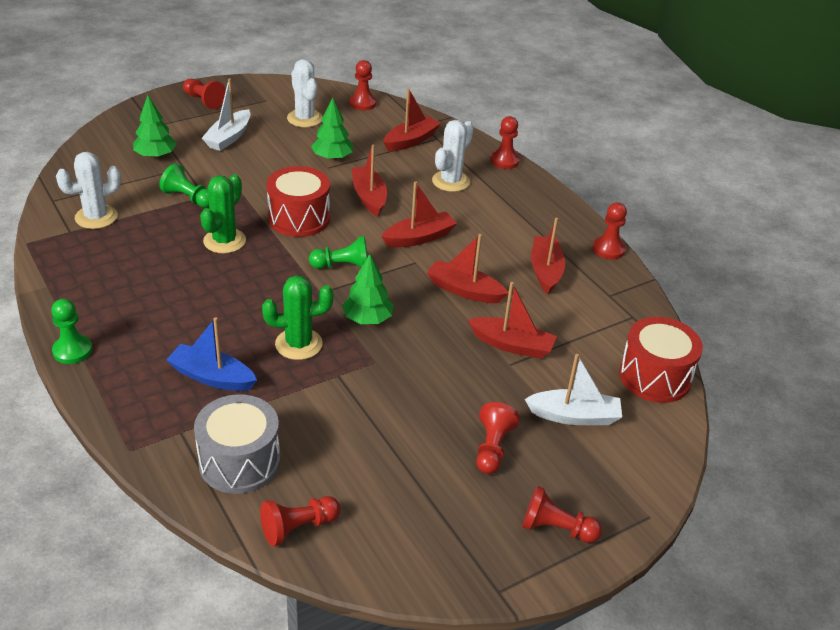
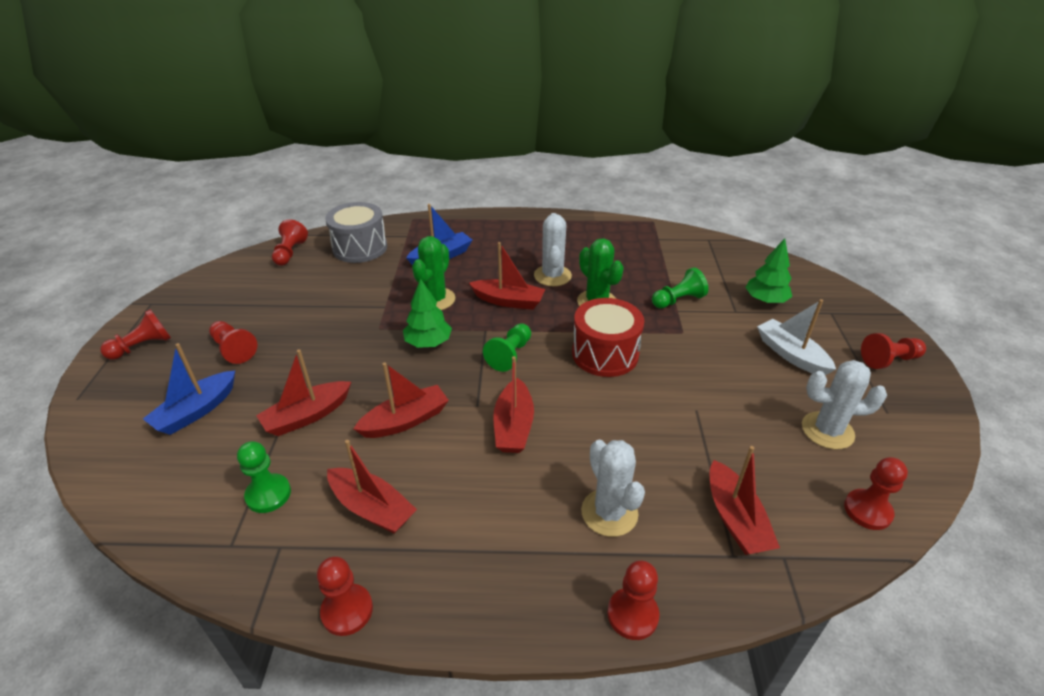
camera: 125 degrees right, 0 degrees up
green pawn [51,299,92,364] -> green pawn moved to [237,441,291,513]
white cactus [56,152,121,229] -> white cactus moved to [534,213,572,286]
green tree [311,98,353,160] -> none
red boat [352,144,387,217] -> red boat moved to [469,242,545,310]
white boat [525,354,622,425] -> blue boat [143,343,235,435]
red drum [619,317,703,403] -> none

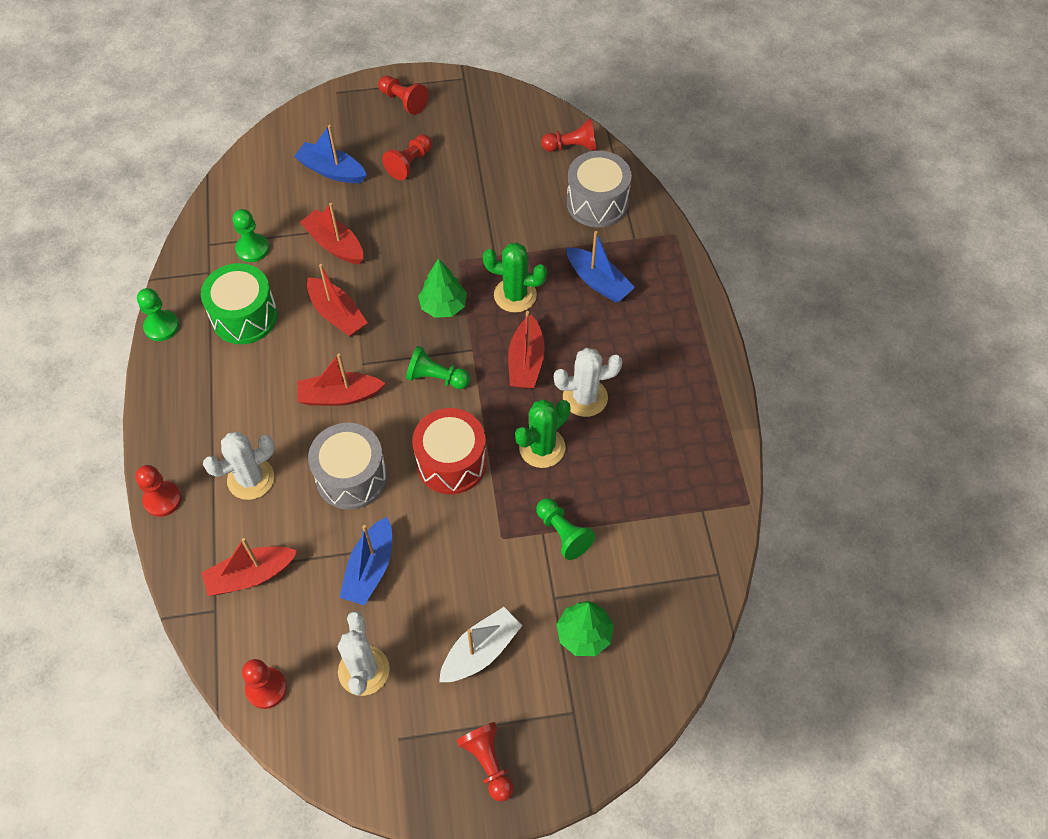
camera: 80 degrees right, 20 degrees up
red pawn [317,556,373,636] -> green pawn [137,288,179,341]
red boat [327,440,417,534] -> green drum [201,263,278,344]
none -> grey drum [308,423,387,510]
none -> blue boat [339,517,392,605]

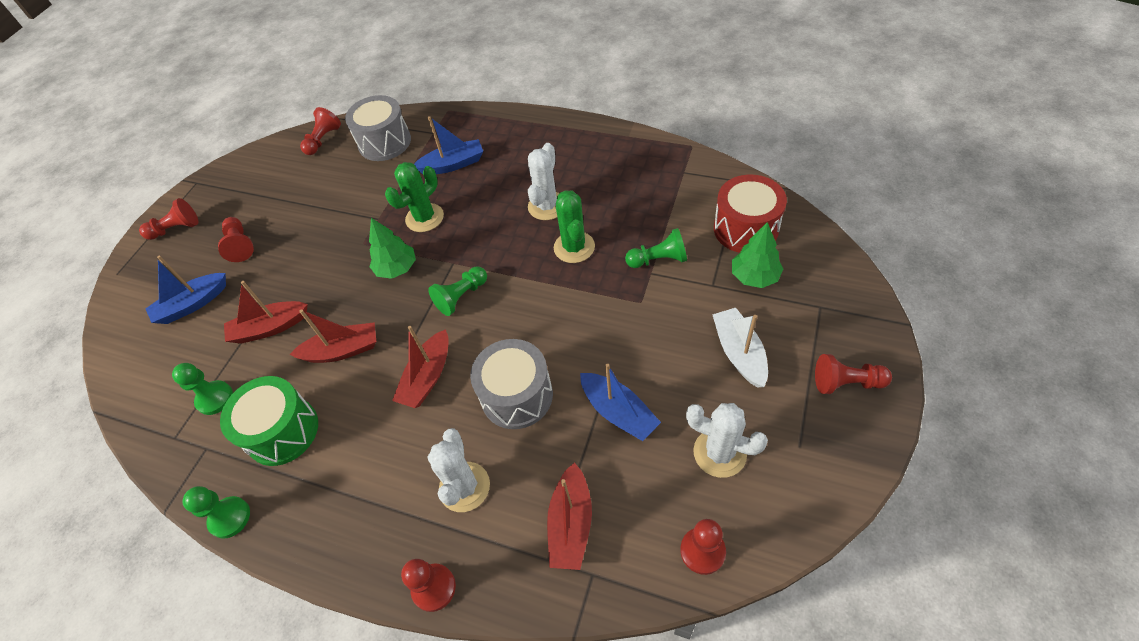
camera: 55 degrees left, 5 degrees down
red drum [412,408,487,494] -> red drum moved to [714,175,787,253]
red boat [508,311,545,389] -> none

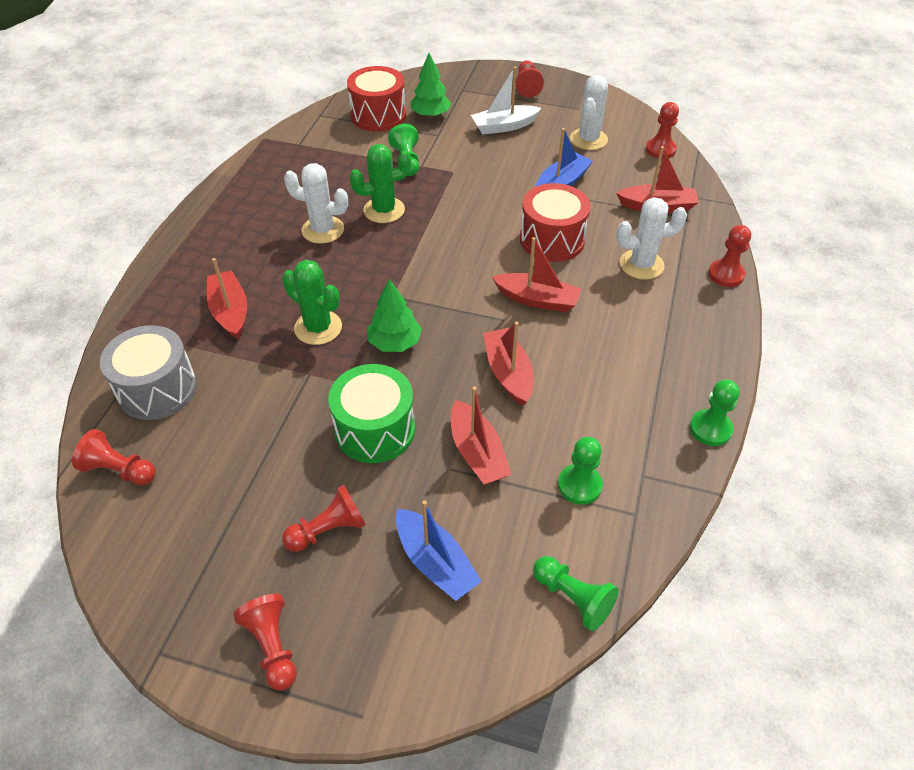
camera: 100 degrees left, 5 degrees down
green drum [220,376,318,466] -> green drum moved to [328,364,415,463]
blue boat [414,116,483,174] -> red boat [207,258,247,339]
green pawn [428,266,487,316] -> green pawn moved to [533,556,619,631]
grey drum [470,339,553,429] -> red drum [520,183,591,262]

